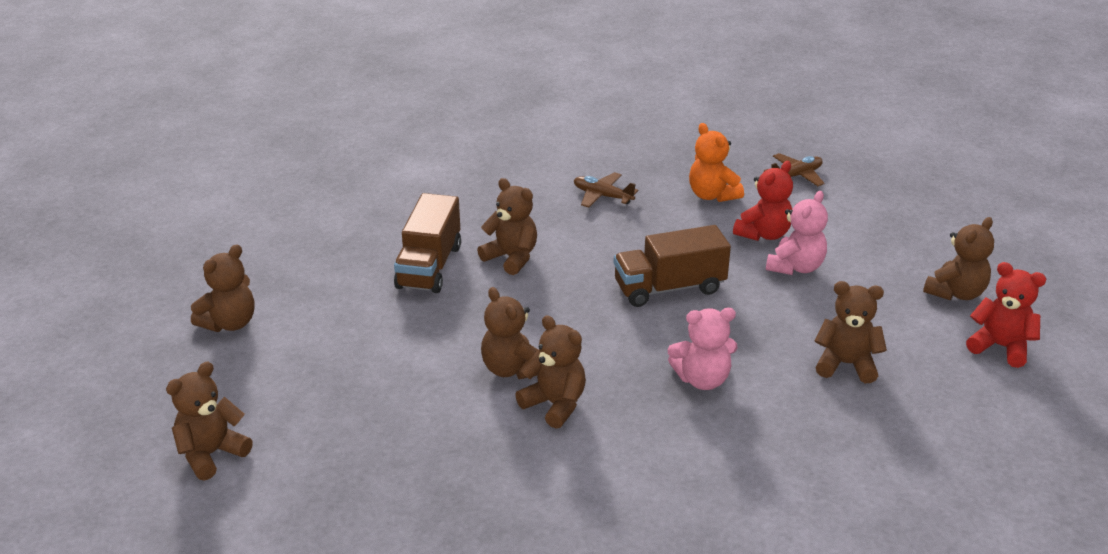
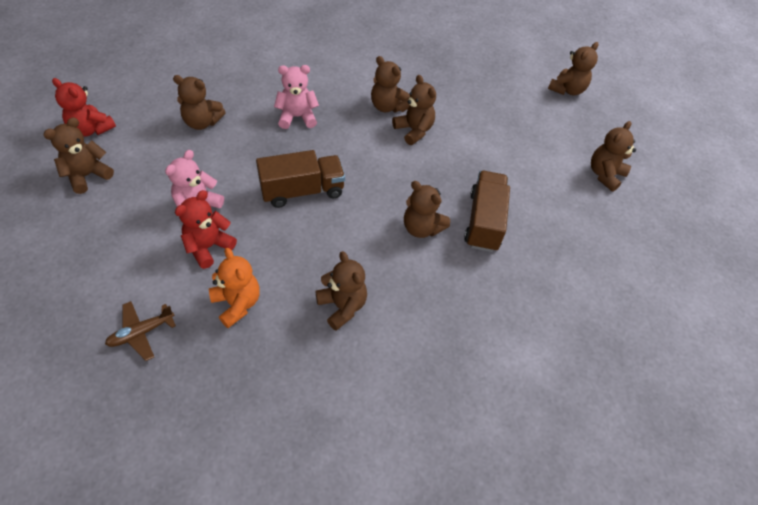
camera: 175 degrees right, 20 degrees up
brown plane [574,172,638,208] -> brown teddy bear [315,251,367,331]

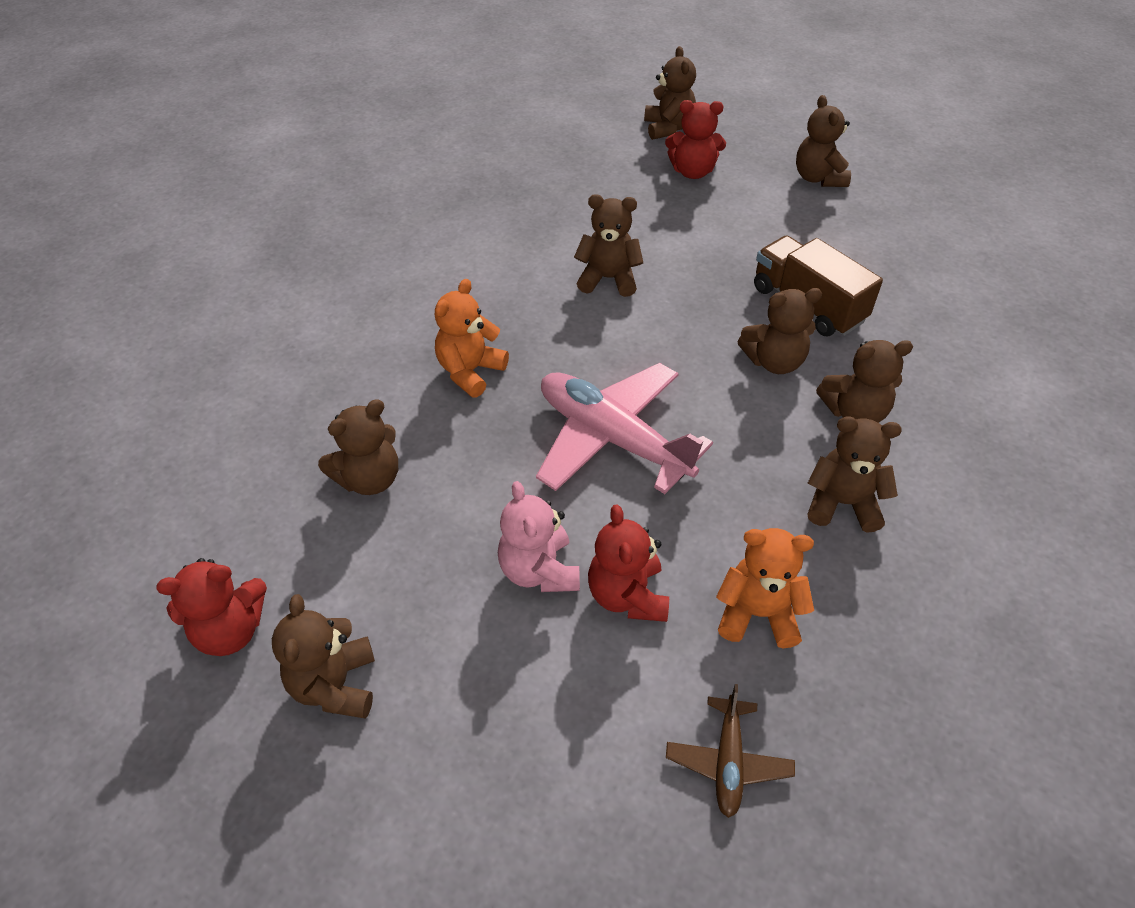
camera: 45 degrees left, 5 degrees down
brown truck [256,150,345,208] -> pink plane [536,363,713,494]
pink teddy bear [274,65,319,129] -> orange teddy bear [435,279,509,398]
brown teddy bear [371,56,410,113] -> brown teddy bear moved to [816,340,913,423]
none -> red teddy bear [665,100,726,179]

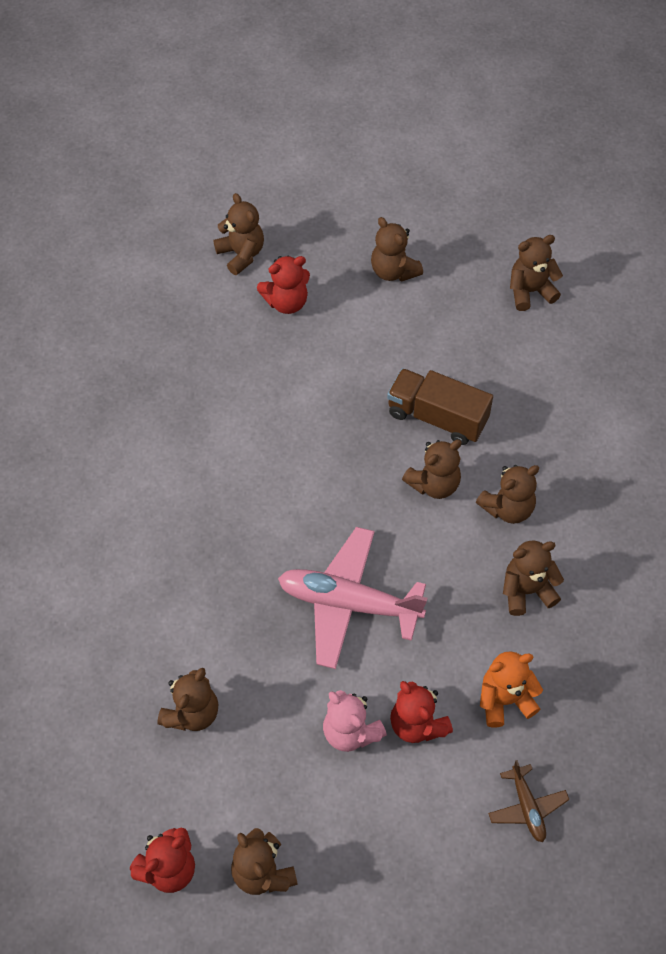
camera: 25 degrees left, 10 degrees up
orange teddy bear [435,279,509,398] -> none
brown teddy bear [574,194,643,297] -> brown teddy bear moved to [510,235,563,311]

